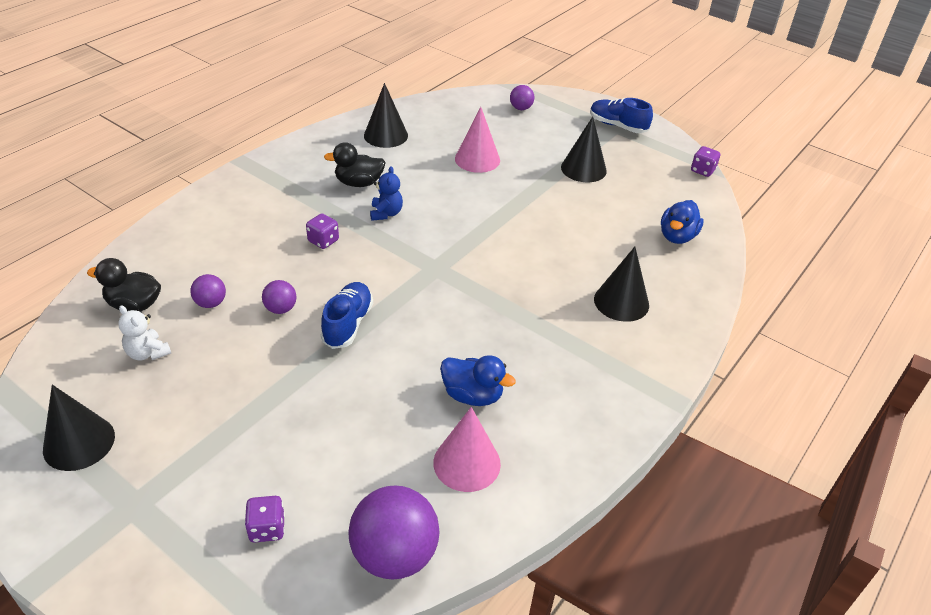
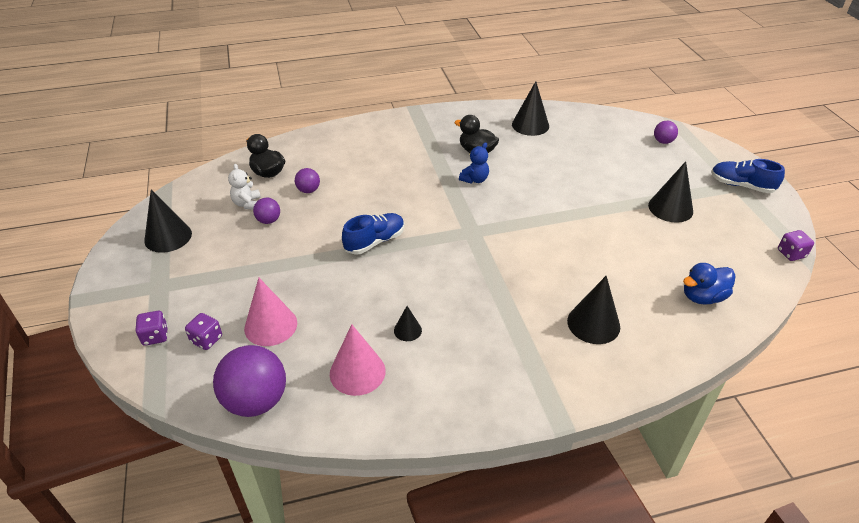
camera: 40 degrees right, 0 degrees up
purple ball [262,280,297,314] -> purple ball moved to [253,198,280,224]
purple dice [306,213,339,249] -> purple dice moved to [136,311,168,346]
blue duck [440,355,516,406] -> black cone [394,306,422,341]
pink cone [455,107,500,173] -> pink cone moved to [244,278,297,346]
blue shoe [590,98,653,133] -> blue shoe turned 45 degrees counterclockwise [711,159,785,193]

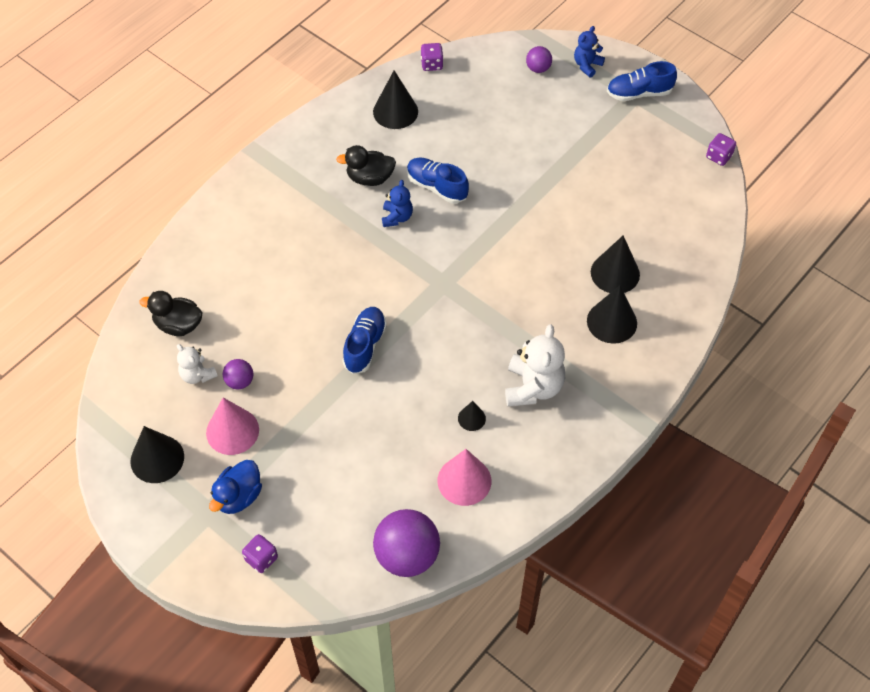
camera: 35 degrees left, 15 degrees up
purple dice [185,313,222,350] -> purple dice moved to [421,43,443,71]
pink cone [244,278,297,346] -> pink cone moved to [206,398,259,455]
purple ball [295,168,320,193] -> none
black cone [648,161,693,223] -> black cone moved to [591,236,640,293]
blue duck [683,263,735,305] -> blue duck moved to [209,460,262,514]
none -> blue shoe [407,158,469,203]
none -> white teddy bear [505,324,565,407]
none -> blue teddy bear [574,26,605,77]

